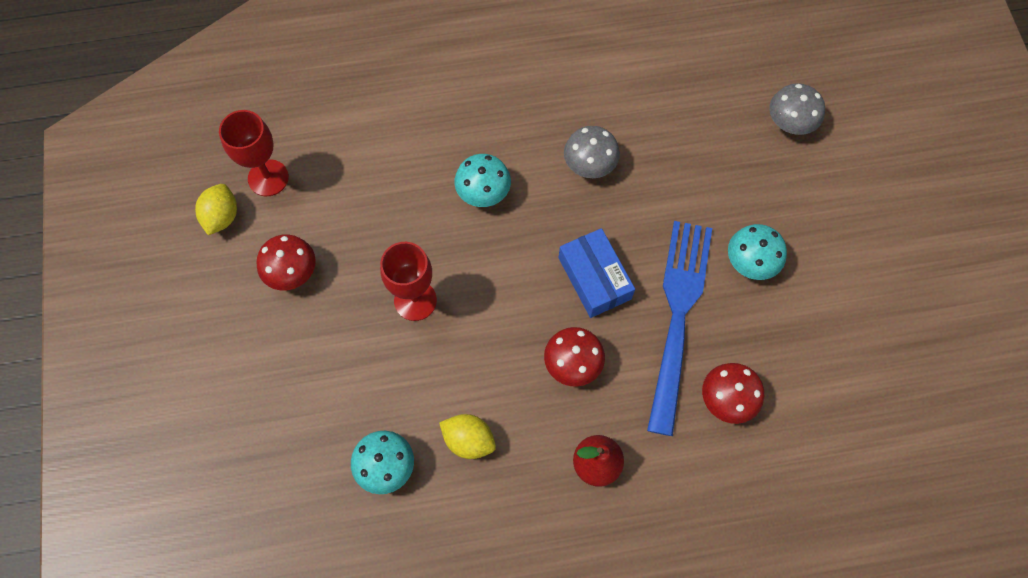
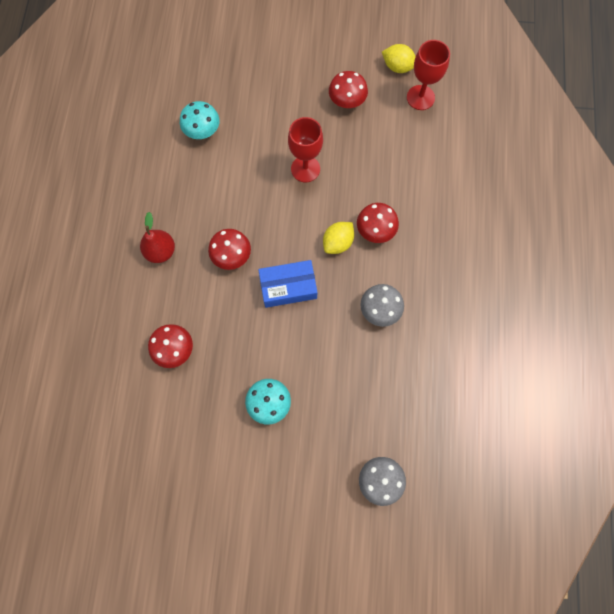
camera: 105 degrees right, 5 degrees up
yellow lemon [439,414,496,459] -> yellow lemon moved to [323,222,354,254]
turquoise mushroom [454,154,511,207] -> red mushroom [357,203,399,243]
blue fork [647,221,712,436] -> none

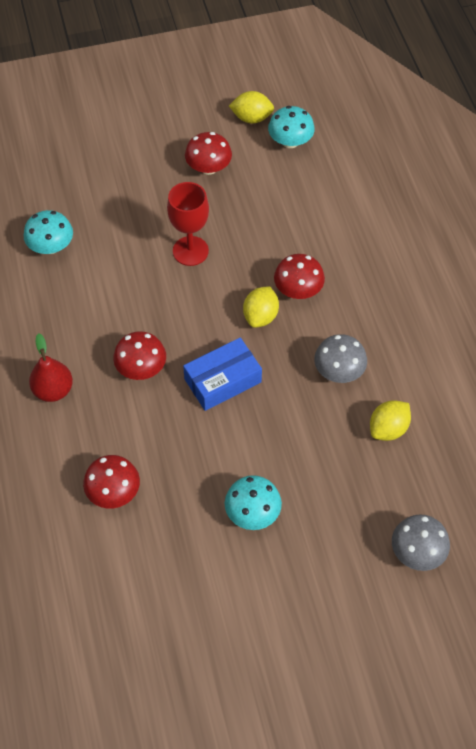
camera: 20 degrees left, 15 degrees down
red goblet [407,40,450,110] -> turquoise mushroom [268,106,315,148]
none -> yellow lemon [370,400,411,441]

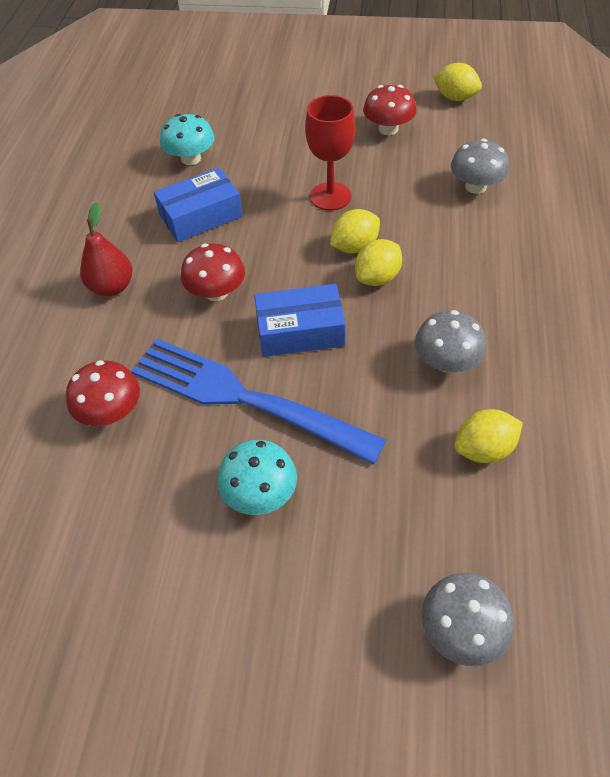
camera: 25 degrees right, 5 degrees down
turquoise mushroom [268,106,315,148] -> none
red mushroom [274,254,325,299] -> none
none -> blue fork [131,339,386,464]
none -> blue box [154,168,243,242]
none -> yellow lemon [330,209,380,254]
none -> grey mushroom [451,139,509,194]

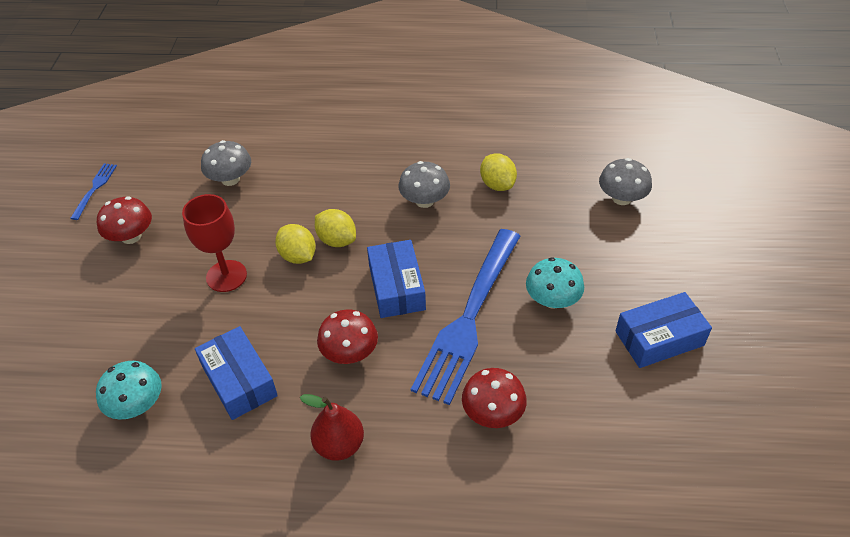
camera: 95 degrees left, 5 degrees down
yellow lemon [433,63,482,101] -> blue fork [70,163,117,220]
none -> blue box [616,292,712,368]

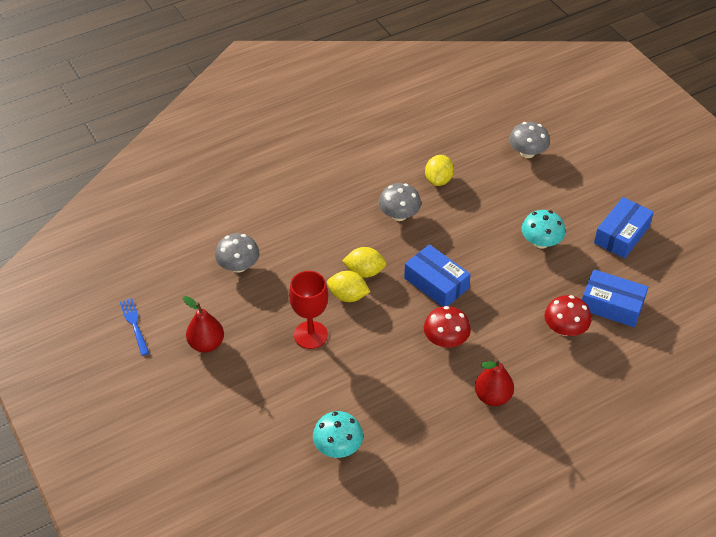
camera: 35 degrees left, 0 degrees up
red mushroom [97,196,152,244] -> red pear [183,296,224,352]
blue box [195,326,278,420] -> blue box moved to [582,269,648,327]
blue fork [411,229,520,405] -> none
yellow lemon [480,153,517,191] -> yellow lemon turned 75 degrees clockwise [425,155,454,186]

